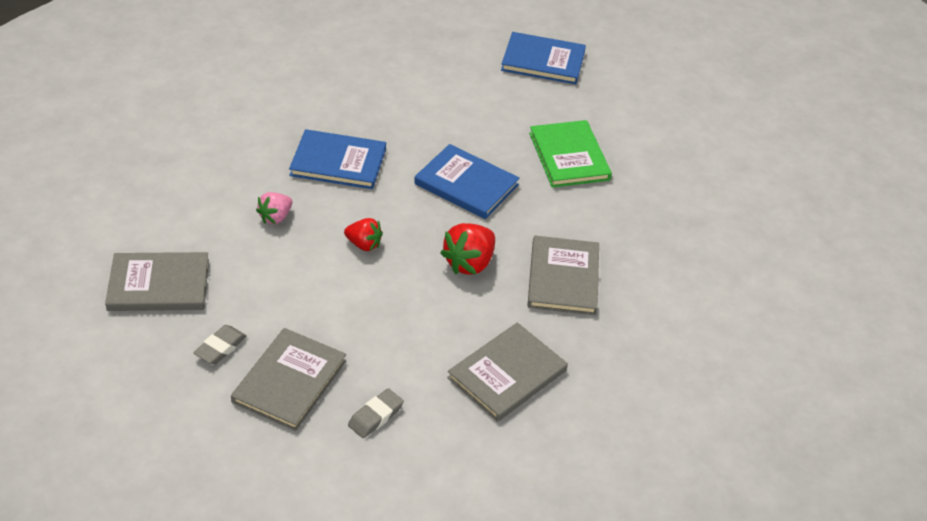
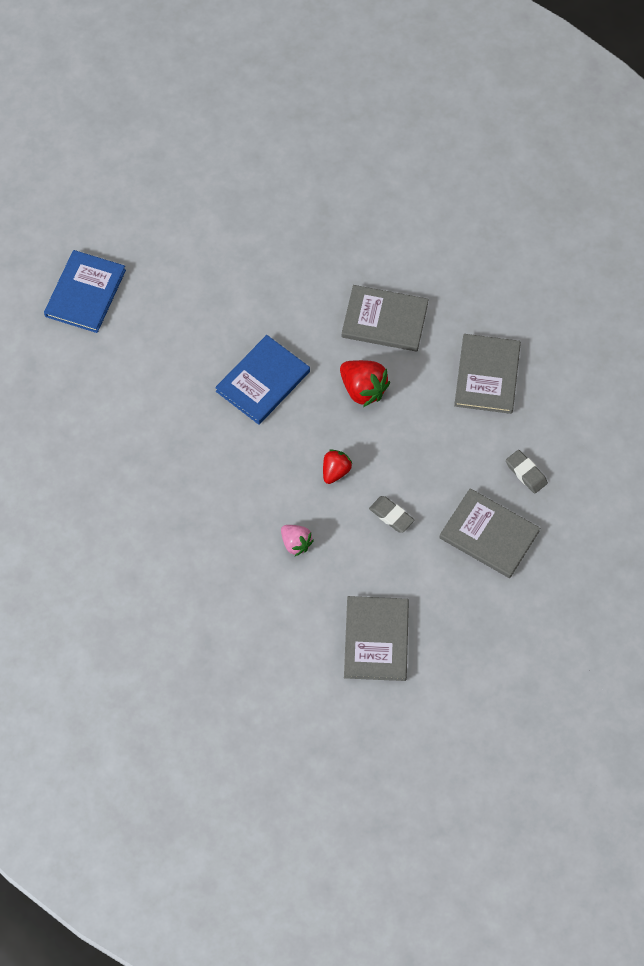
camera: 80 degrees left, 20 degrees up
grey eraser [193,325,247,365] -> grey eraser moved to [369,496,415,533]
blue book [289,129,386,189] -> none
grey book [447,322,568,422] -> grey book turned 45 degrees clockwise [454,334,521,414]
green book [529,120,612,188] -> none

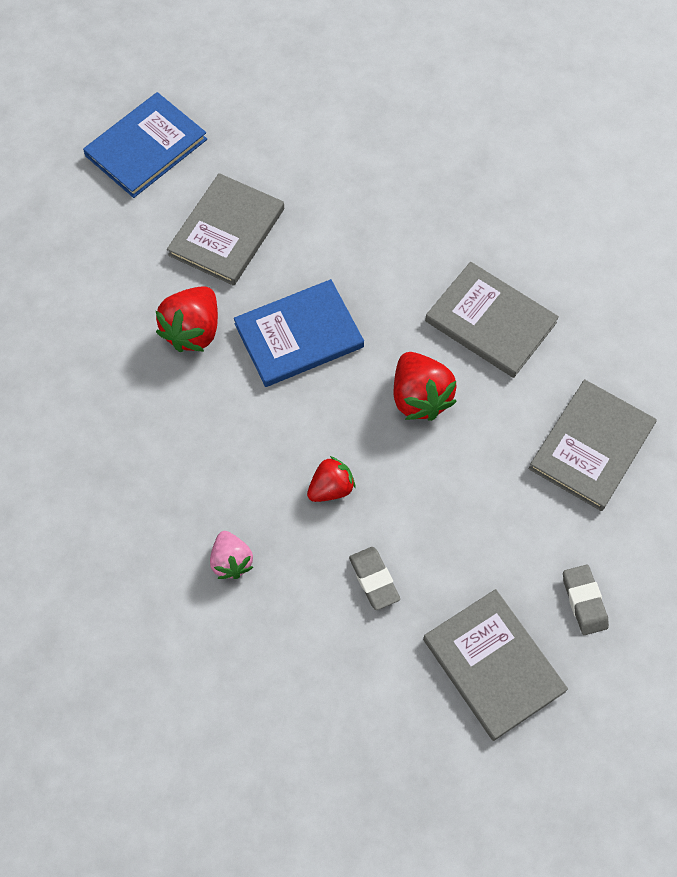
camera: 25 degrees right, 0 degrees up
grey book [344,596,409,681] -> grey book moved to [167,173,284,286]
none -> red strawberry [155,286,218,352]

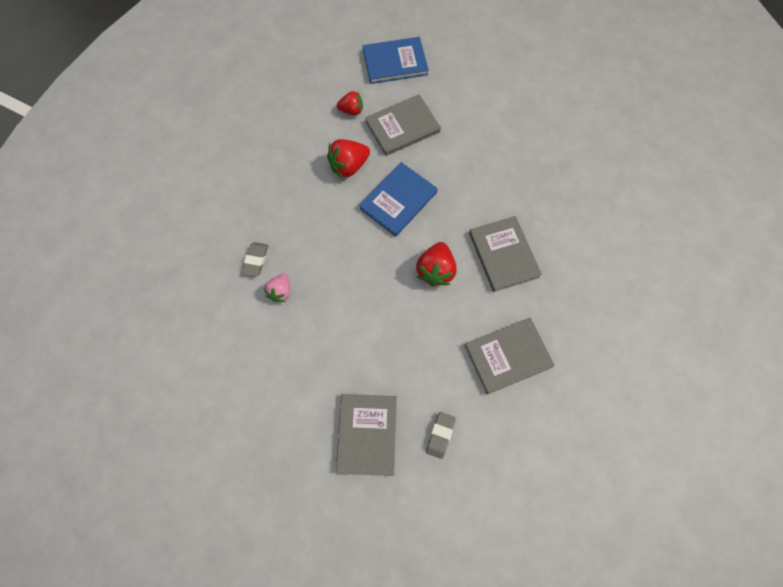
camera: 35 degrees right, 5 degrees up
blue book [234,279,364,387] -> blue book turned 60 degrees counterclockwise [359,162,438,237]
red strawberry [307,456,355,502] -> red strawberry moved to [337,91,363,115]
grey eraser [349,547,400,610] -> grey eraser moved to [242,242,268,276]

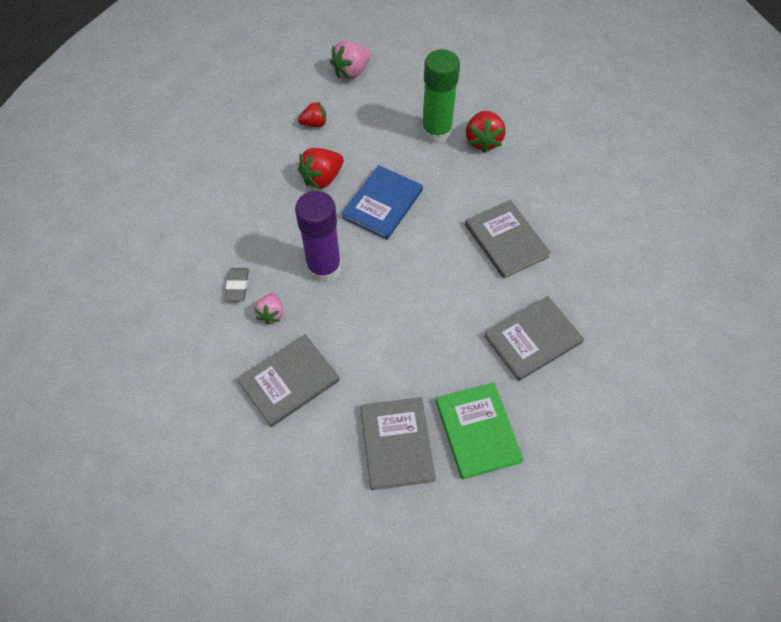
camera: 10 degrees left, 10 degrees down
blue book [363,37,429,84] -> pink strawberry [330,41,371,80]
grey book [365,94,441,156] -> grey book moved to [237,334,339,427]
red strawberry [416,242,457,287] -> red strawberry moved to [466,111,506,153]
grey eraser [426,412,456,459] -> green book [436,382,524,480]
none -> purple glue stick [295,191,341,283]
none -> green glue stick [422,49,460,144]

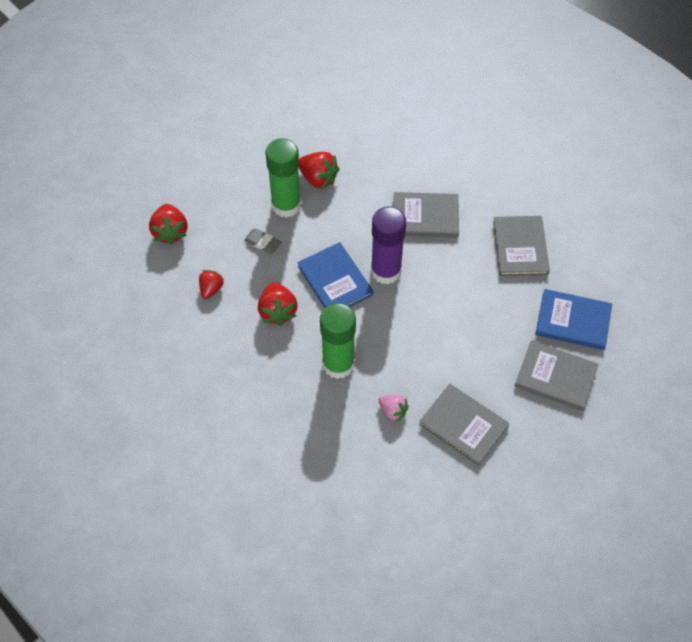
camera: 60 degrees left, 0 degrees up
grey eraser [225,268,249,301] -> grey eraser moved to [244,229,282,254]
grey book [237,334,339,427] -> grey book turned 45 degrees counterclockwise [419,384,509,466]
purple glue stick [295,191,341,283] -> purple glue stick moved to [371,206,406,284]
pink strawberry [330,41,371,80] -> red strawberry [149,204,187,245]
green book [436,382,524,480] -> blue book [535,289,612,350]
none -> green glue stick [320,303,356,379]

